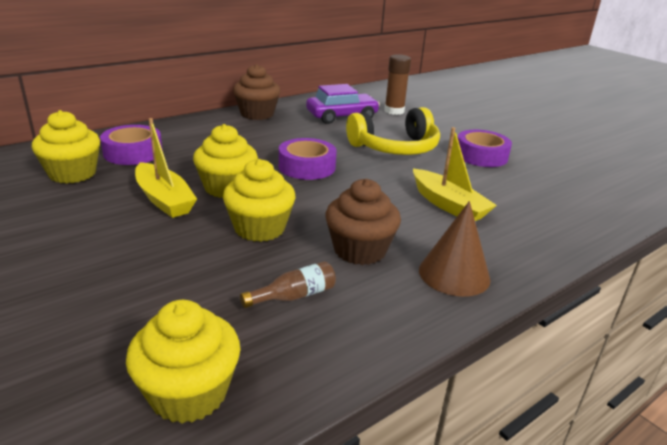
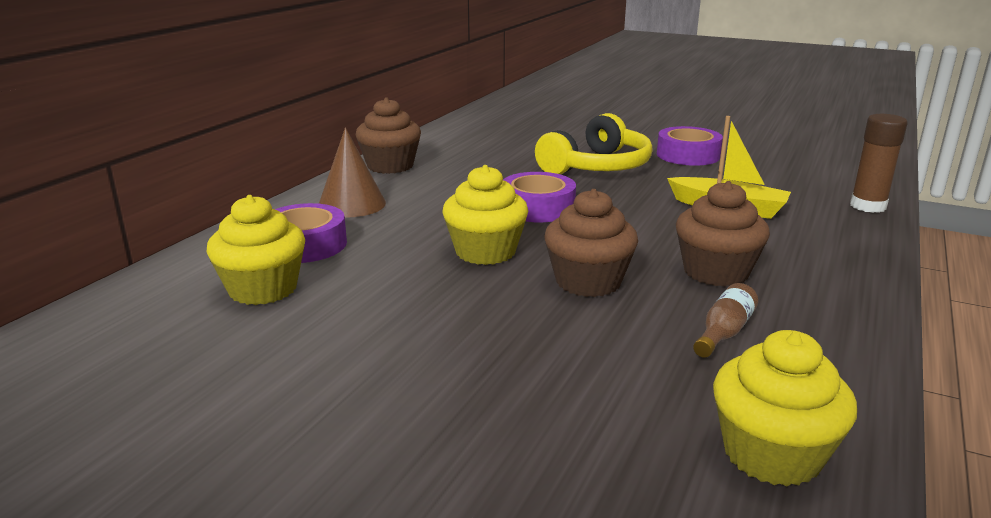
camera: 25 degrees left, 5 degrees down
yellow boat [135,118,197,218] -> none
yellow cupcake [223,159,296,242] -> brown cupcake [544,189,638,297]
purple car [306,84,380,124] -> none
brown glue stick [384,54,411,115] -> brown glue stick moved to [850,114,908,213]
brown cone [419,201,491,297] -> brown cone moved to [319,127,386,218]

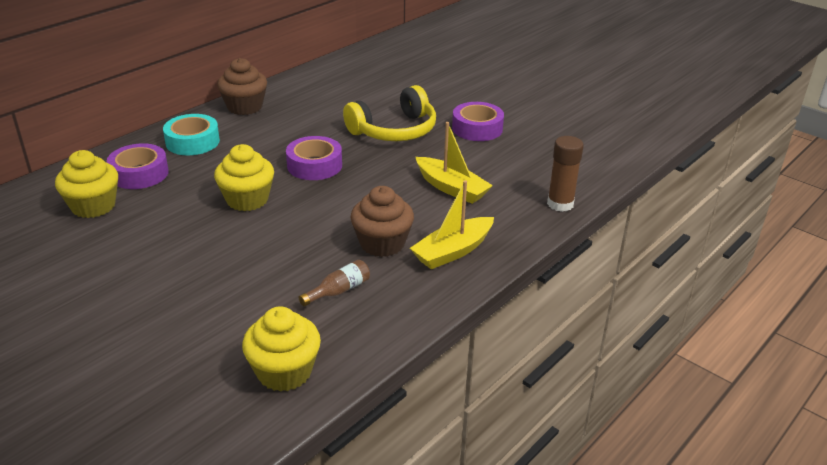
camera: 15 degrees right, 10 degrees up
brown cone [319,127,386,218] -> turquoise tape [163,114,220,155]
brown cupcake [544,189,638,297] -> none
none -> yellow boat [410,180,494,269]

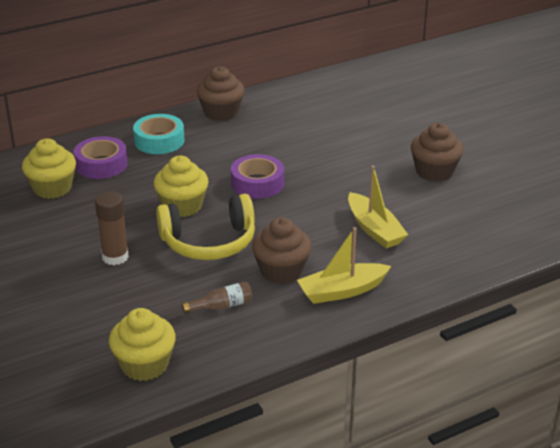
camera: 20 degrees right, 0 degrees up
yellow headphones [343,85,436,141] -> yellow headphones moved to [156,194,255,260]
purple tape [452,102,504,141] -> brown cupcake [411,123,463,182]
brown glue stick [547,136,584,212] -> brown glue stick moved to [95,191,129,265]

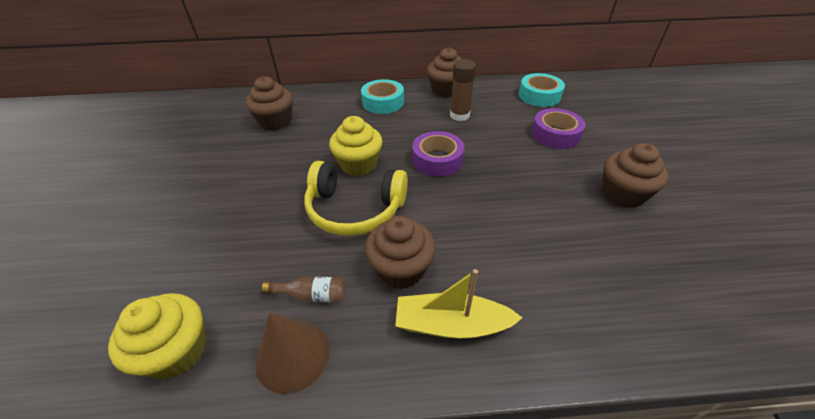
camera: 25 degrees right, 10 degrees up
yellow cupcake [22,138,76,199] -> brown cupcake [246,76,293,130]
purple tape [74,136,128,179] -> purple tape moved to [531,108,585,149]
brown glue stick [95,191,129,265] -> brown glue stick moved to [450,59,476,121]
yellow boat [348,165,408,248] -> none
none -> brown cone [256,312,330,394]
none -> turquoise tape [519,73,565,107]

